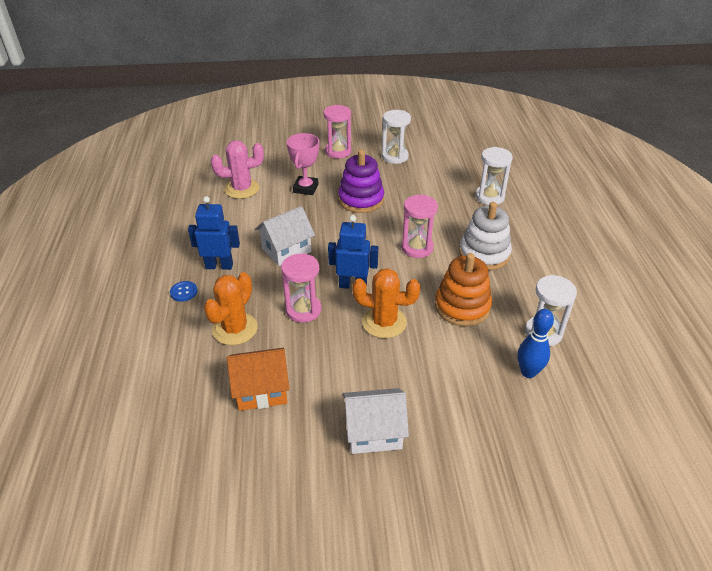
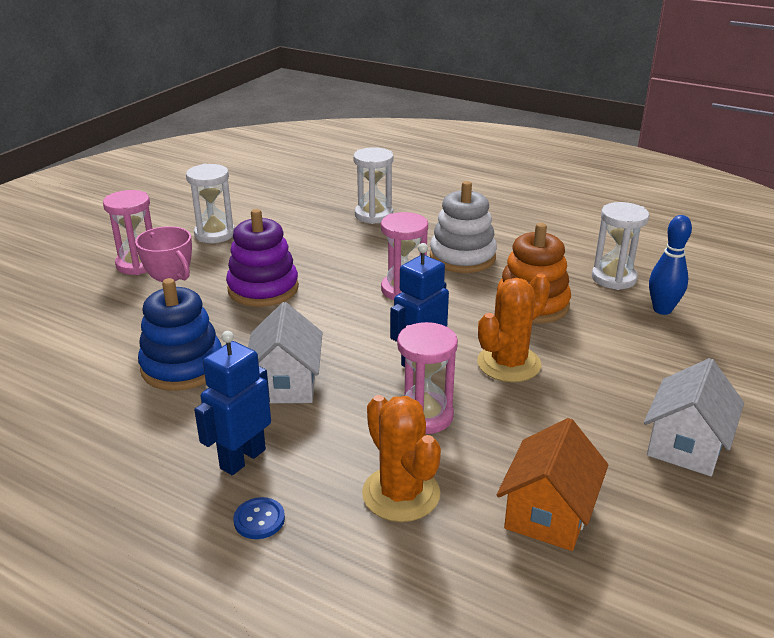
camera: 55 degrees left, 10 degrees down
pink cactus [211,140,264,199] -> none
none -> blue stacking toy [138,278,222,391]

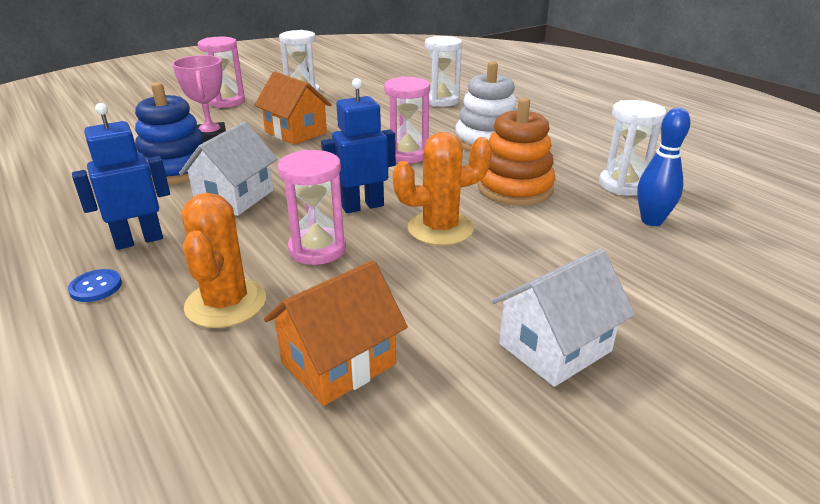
camera: 25 degrees right, 0 degrees up
purple stacking toy [226,209,299,307] -> orange house [254,72,332,145]

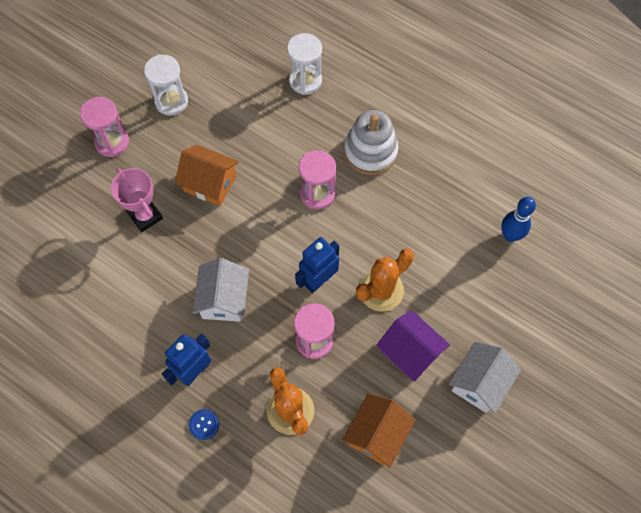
camera: 20 degrees left, 35 degrees up
blue stacking toy [135,82,204,184] -> none
orange stacking toy [477,97,556,206] -> none
white hourglass [599,100,666,196] -> none
none -> purple house [377,310,450,381]

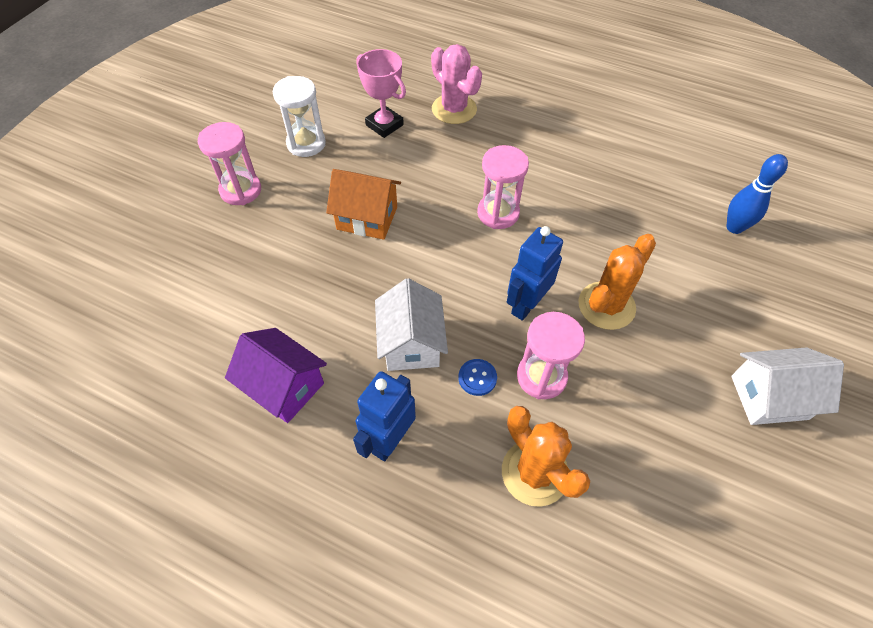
camera: 10 degrees left, 10 degrees down
pink trophy [111,168,163,232] -> pink trophy moved to [356,49,406,138]
blue button [189,409,219,440] -> blue button moved to [458,359,497,396]
white hourglass [287,33,322,95] -> pink cactus [431,44,482,124]
orange house [342,393,415,468] -> none
white stacking toy [344,110,398,175] -> none
purple house [377,310,450,381] -> purple house moved to [225,328,327,423]
white house [449,342,521,414] -> white house turned 60 degrees clockwise [731,347,844,425]

